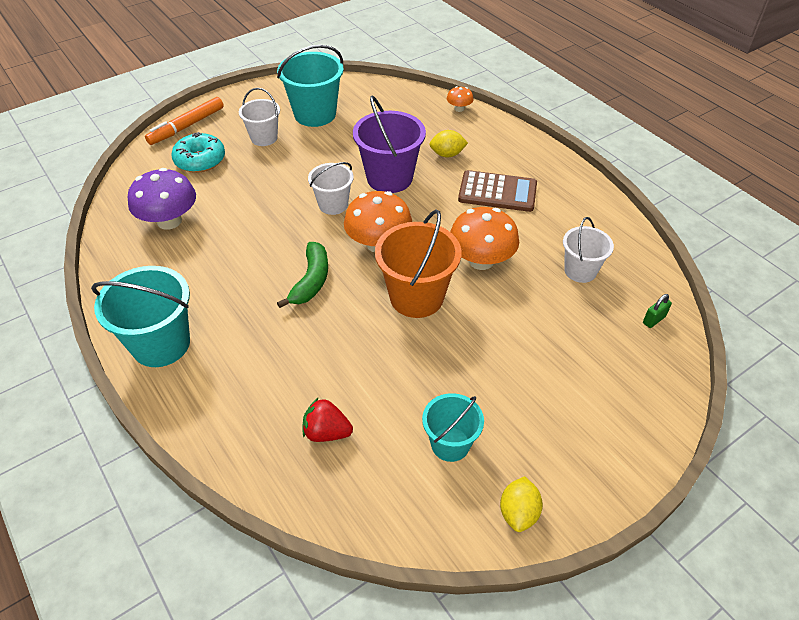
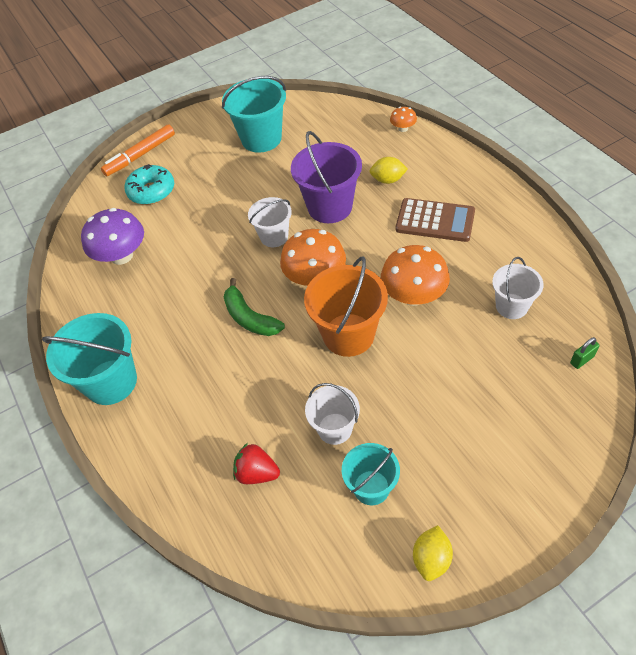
camera: 10 degrees right, 5 degrees up
white bucket [239,88,280,146] -> white bucket moved to [305,383,360,445]
green banana [277,242,328,308] -> green banana turned 120 degrees clockwise [224,278,285,336]

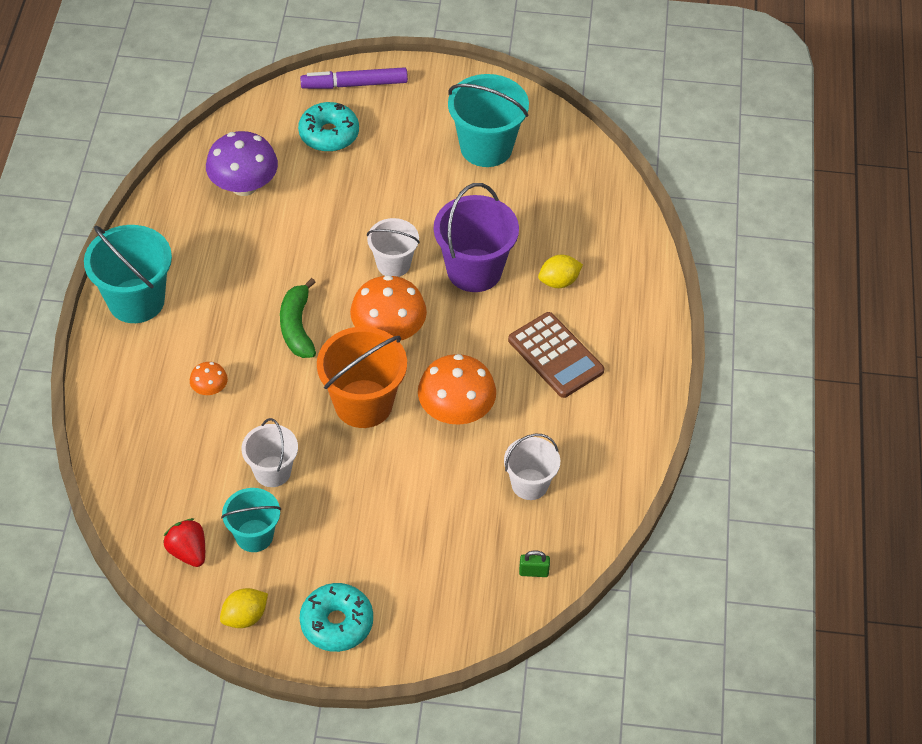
camera: 30 degrees right, 0 degrees up
orange marker [101,124,175,176] -> purple marker [300,67,408,89]
red strawberry [233,443,280,484] -> red strawberry moved to [163,518,205,567]
yellow lemon [369,157,408,184] -> yellow lemon turned 60 degrees counterclockwise [538,254,583,288]
orange mushroom [390,107,417,132] -> orange mushroom moved to [190,362,228,395]
none -> turquoise donut [300,583,373,652]

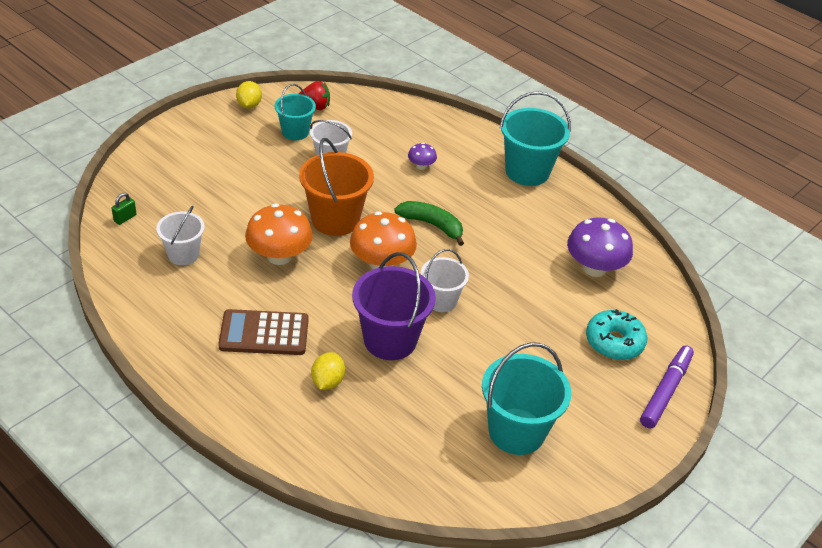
camera: 125 degrees right, 10 degrees down
orange mushroom [190,362,228,395] -> purple mushroom [408,143,437,170]
turquoise donut [300,583,373,652] -> none

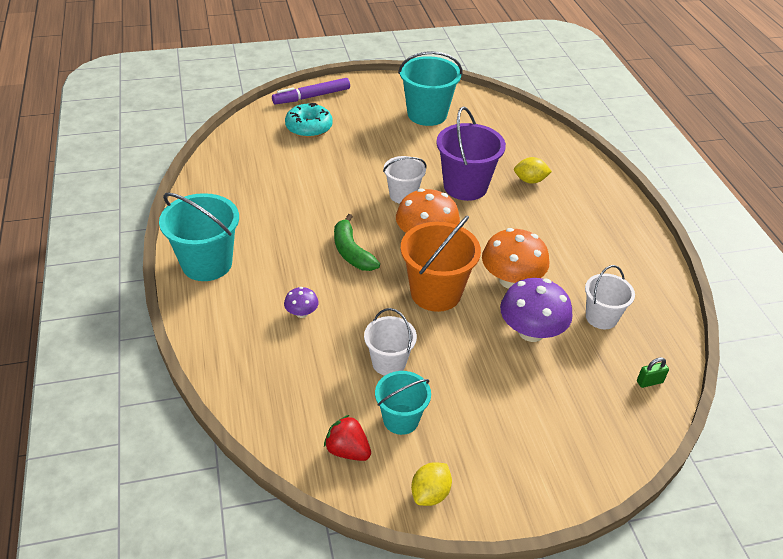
camera: 145 degrees left, 0 degrees up
brown calculator [218,309,309,355] -> none
yellow lemon [311,352,345,390] -> yellow lemon turned 45 degrees clockwise [514,157,552,184]
purple mushroom [567,218,633,277] -> purple mushroom moved to [500,278,573,342]

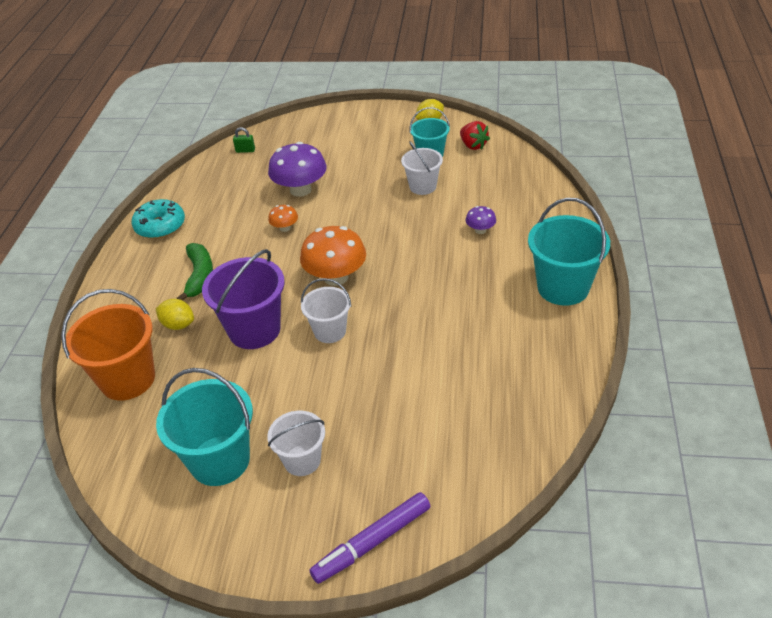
camera: 155 degrees left, 0 degrees up
purple marker [272,78,350,105] -> purple marker turned 150 degrees clockwise [309,492,430,584]
turquoise donut [285,103,333,138] -> turquoise donut moved to [132,199,185,239]
green banana [334,214,380,271] -> green banana moved to [176,243,213,301]
orange bucket [400,215,481,312] -> orange bucket moved to [61,289,155,401]
orange mushroom [482,228,549,289] -> orange mushroom [268,205,298,232], size x0.49
white bucket [585,265,635,329] -> white bucket moved to [267,411,325,476]

